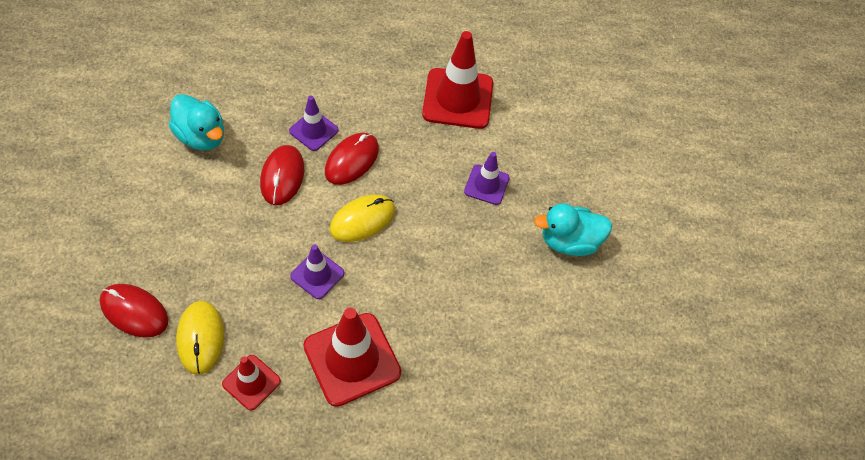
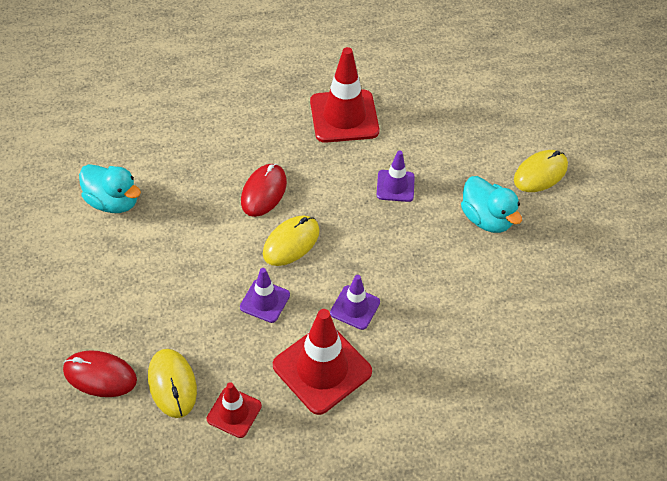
camera: 10 degrees left, 5 degrees down
red mouse [260,145,304,205] -> none
purple traffic cone [289,96,339,151] -> purple traffic cone moved to [330,275,380,330]
turquoise duck [534,203,612,256] -> turquoise duck turned 105 degrees counterclockwise [461,176,522,233]
none -> yellow mouse [514,150,568,192]

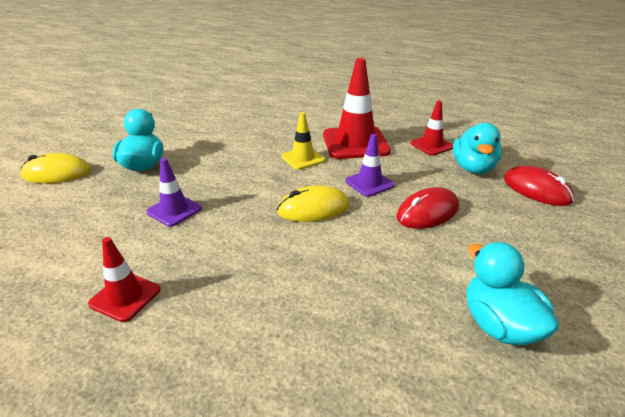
camera: 145 degrees left, 20 degrees down
yellow mouse [148,349,197,418] -> turquoise duck [453,123,502,174]
red mouse [241,164,287,217] -> red mouse moved to [396,187,459,229]
red traffic cone [310,47,380,143] -> red traffic cone [88,237,161,322], size x0.55
purple traffic cone [330,275,380,330] -> yellow traffic cone [281,112,325,170]

